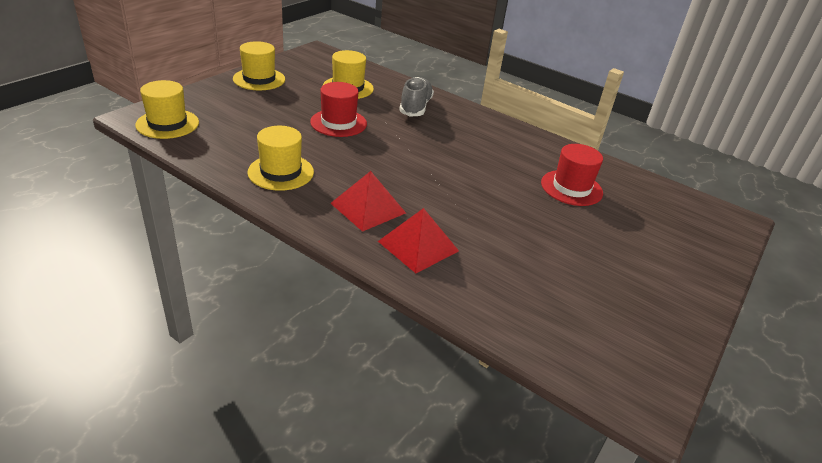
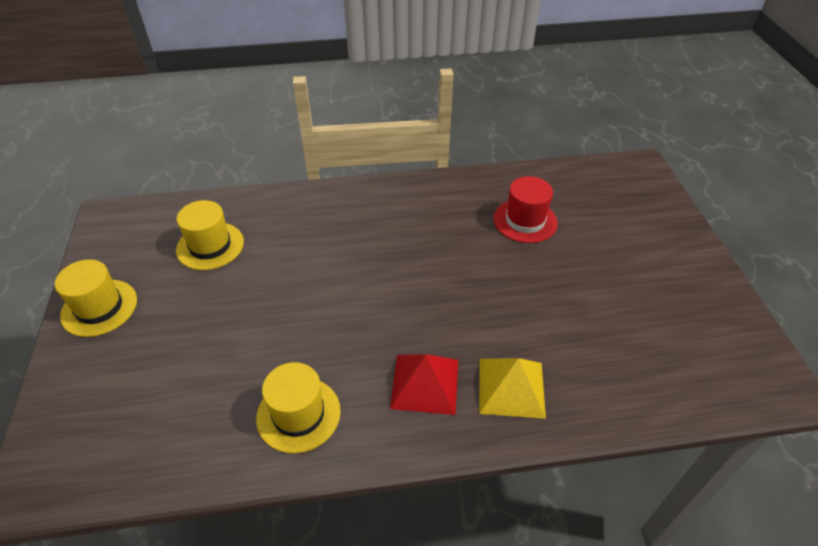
camera: 40 degrees left, 10 degrees up
yellow hat [135,80,199,139] -> none
red hat [310,82,367,137] -> none
red pyramid [378,208,459,273] -> yellow pyramid [479,358,546,419]
grey shoe [399,77,434,117] -> none

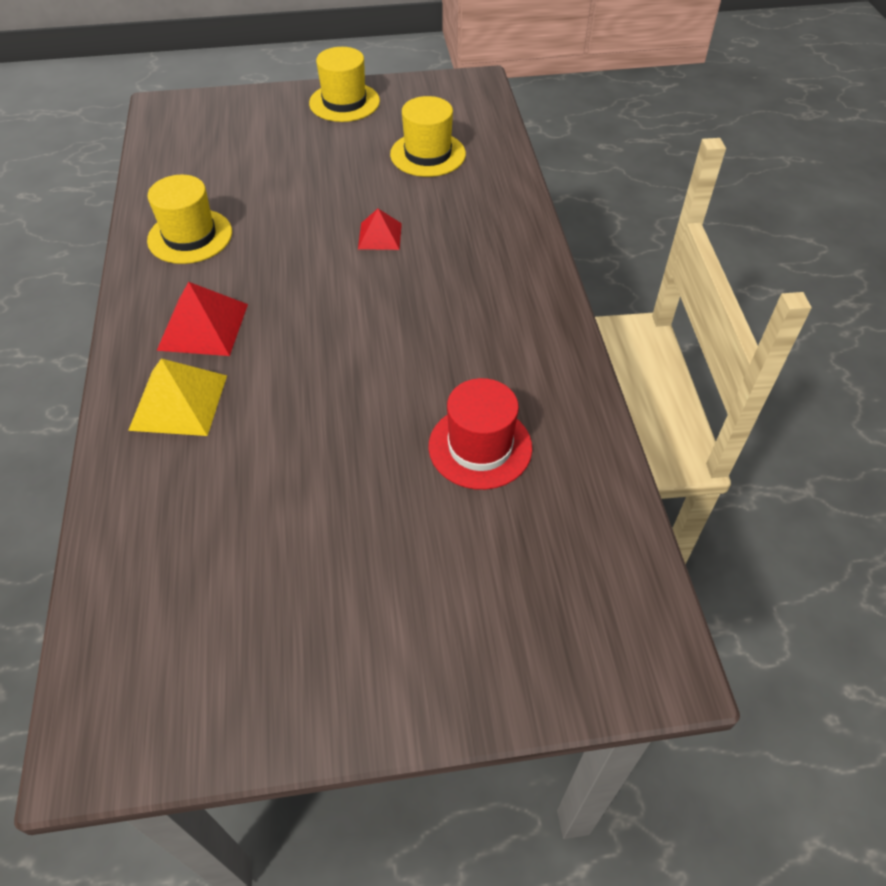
camera: 90 degrees right, 5 degrees up
none -> red pyramid [358,209,402,250]

